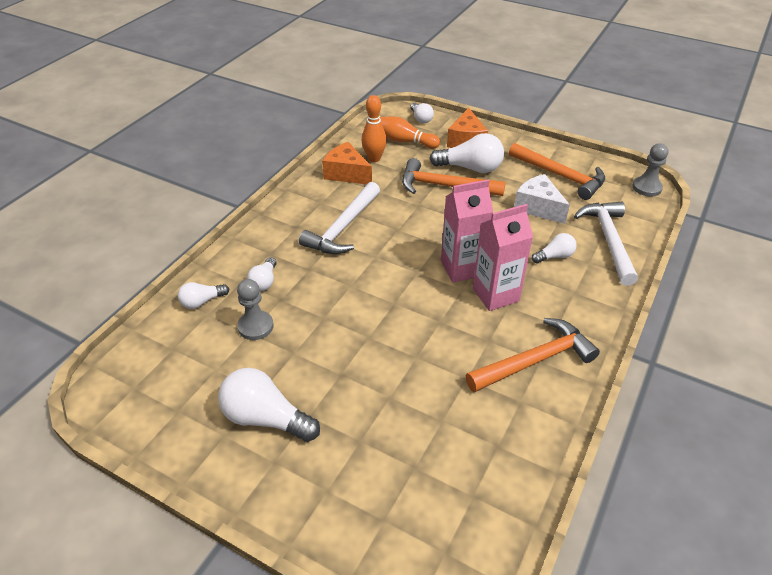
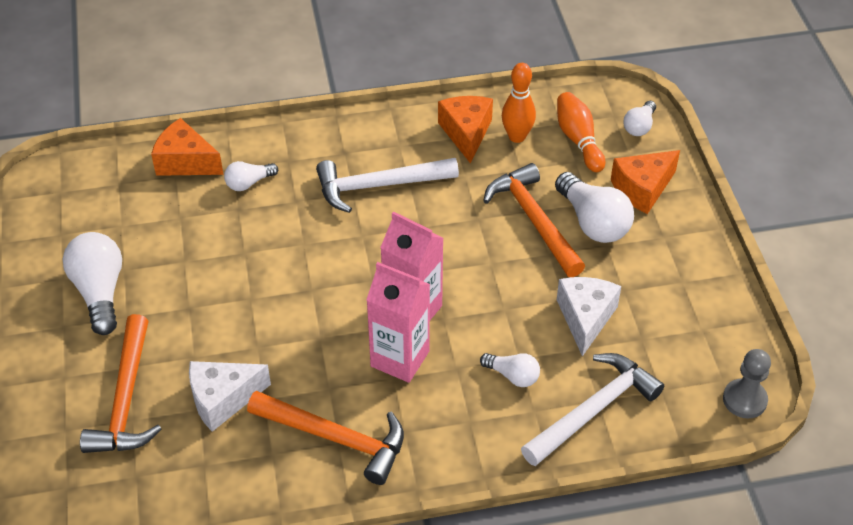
camera: 50 degrees right, 5 degrees up
white light bulb [178,282,229,309] -> orange cheese [151,118,223,176]
grey pawn [237,279,274,340] -> none
orange hammer [509,143,605,200] -> orange hammer moved to [80,314,161,453]
none -> white cheese [189,361,271,432]

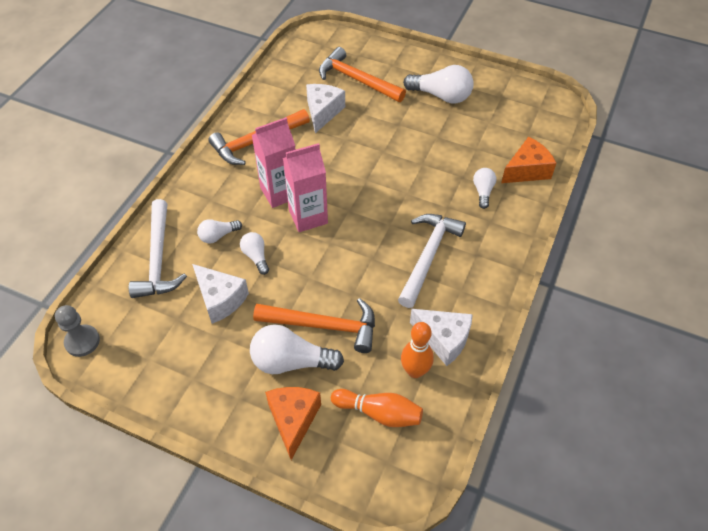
camera: 125 degrees right, 5 degrees up
orange cheese [438,96,493,163] -> white cheese [410,309,473,366]
white light bulb [623,101,656,136] -> white light bulb moved to [240,232,269,275]

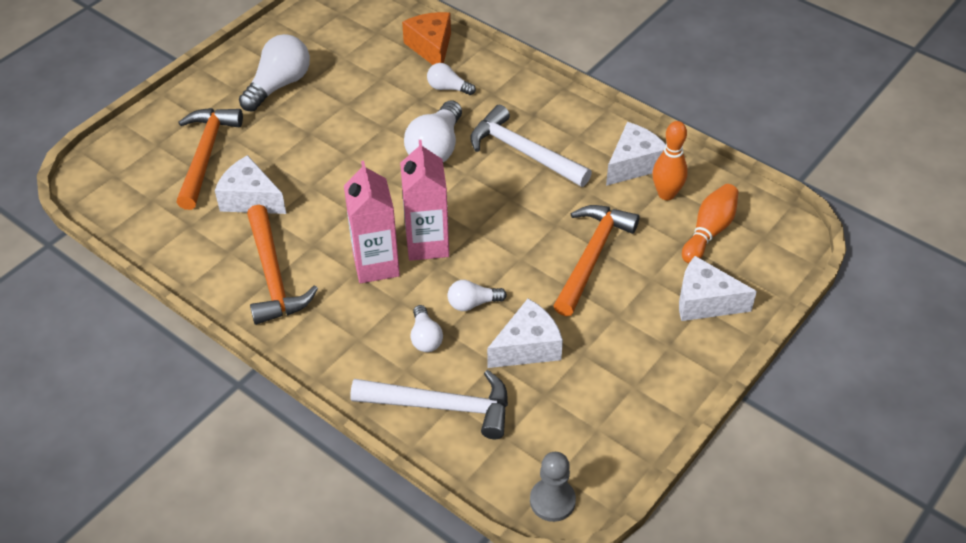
camera: 75 degrees left, 5 degrees down
white light bulb [250,324,344,374] -> white light bulb moved to [404,100,462,162]
orange cheese [265,387,321,460] -> white cheese [679,256,757,321]
orange hammer [319,47,406,102] -> orange hammer turned 135 degrees clockwise [176,108,243,210]

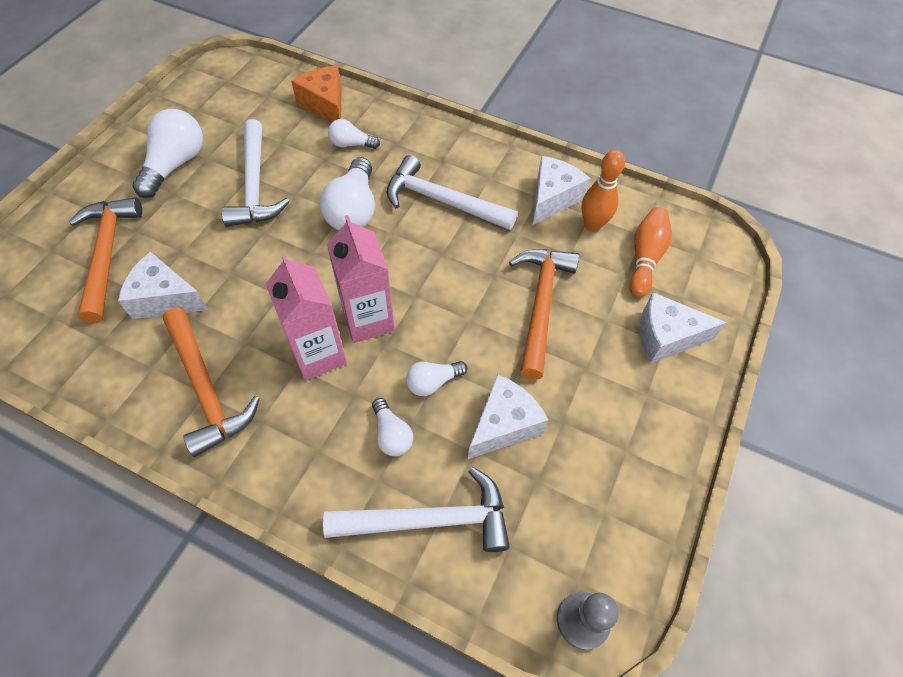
camera: 15 degrees left, 10 degrees up
none -> white hammer [221,119,290,227]

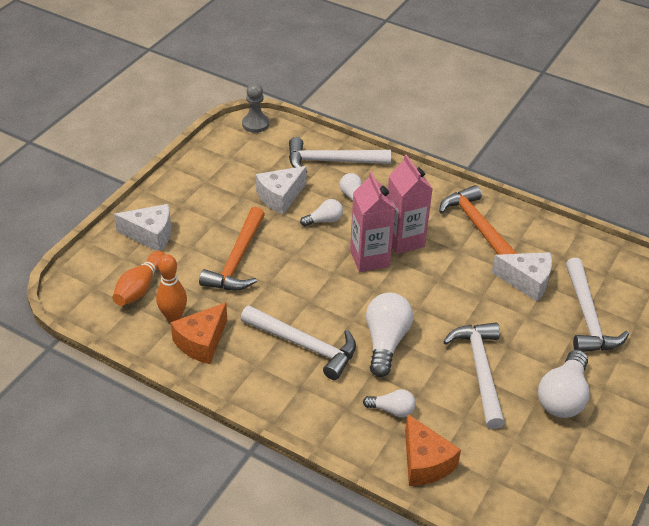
camera: 175 degrees left, 15 degrees down
orange hammer [69,197,142,323] -> white hammer [566,258,629,352]
white cheese [533,156,591,224] -> orange cheese [170,302,227,364]

